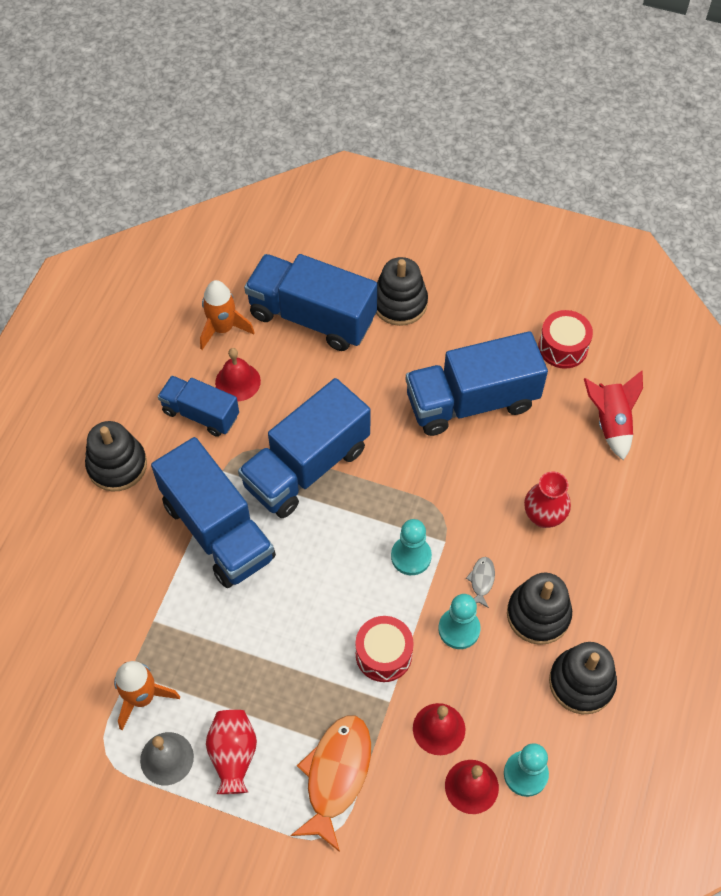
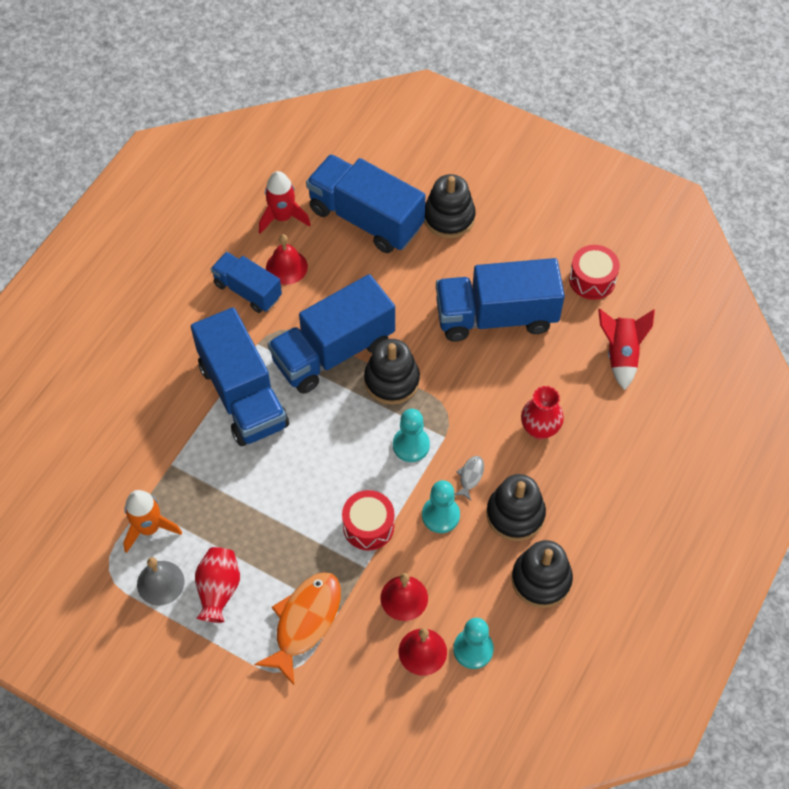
camera: 10 degrees right, 0 degrees up
black stacking toy [85,421,147,491] -> black stacking toy moved to [364,339,420,405]
orange rocket [200,280,255,350] -> red rocket [259,171,311,234]

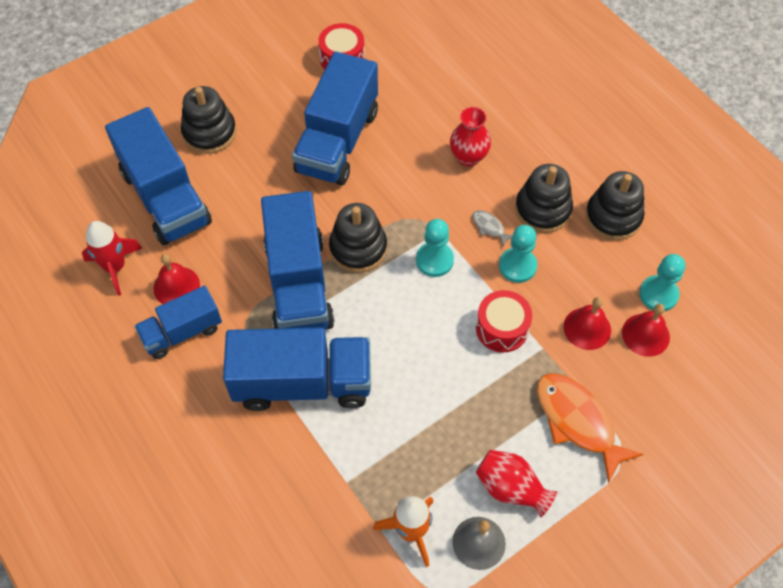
camera: 65 degrees left, 0 degrees up
blue truck [306,154,425,253] -> blue truck turned 90 degrees counterclockwise [105,107,212,245]
red rocket [598,309,655,390] -> none

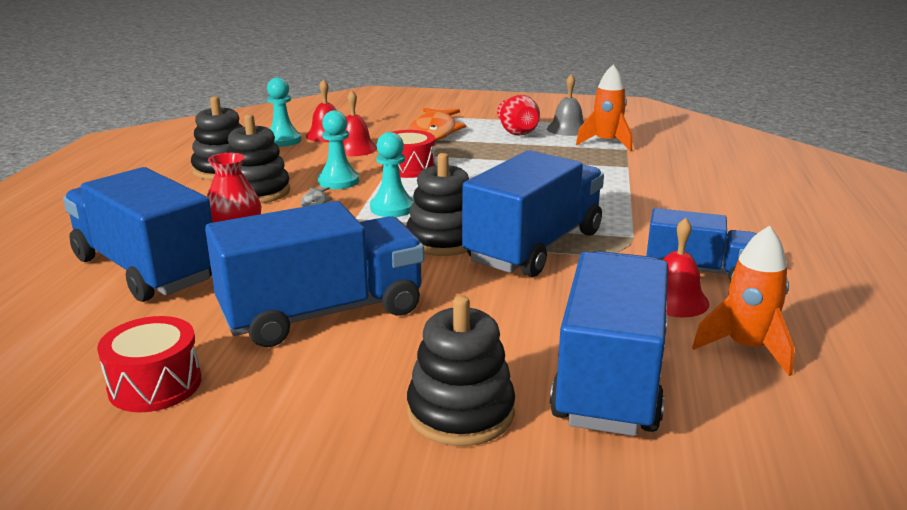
camera: 135 degrees left, 35 degrees down
red rocket [82,221,143,296] -> orange rocket [692,225,795,376]
blue truck [223,327,371,411] -> blue truck moved to [63,167,213,302]

